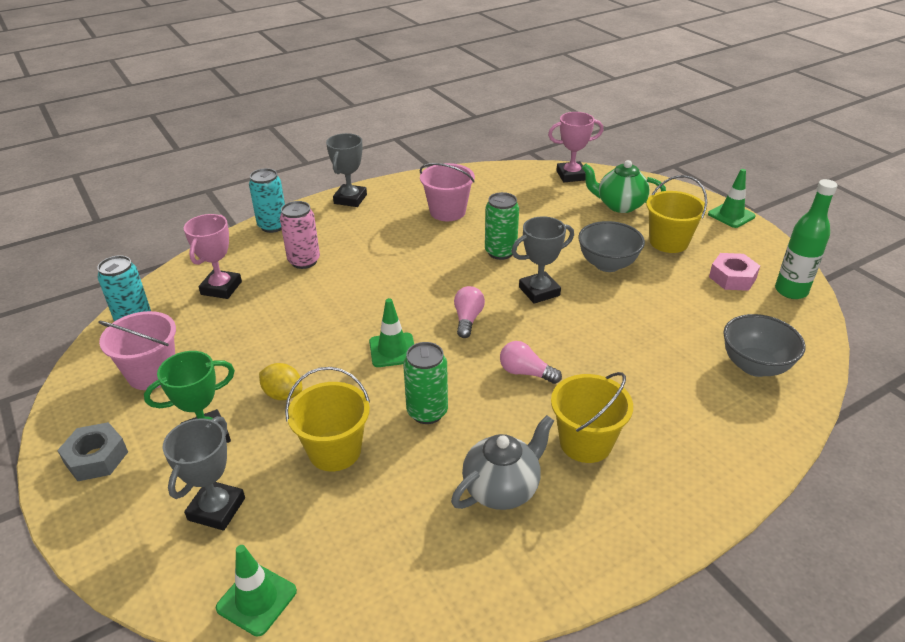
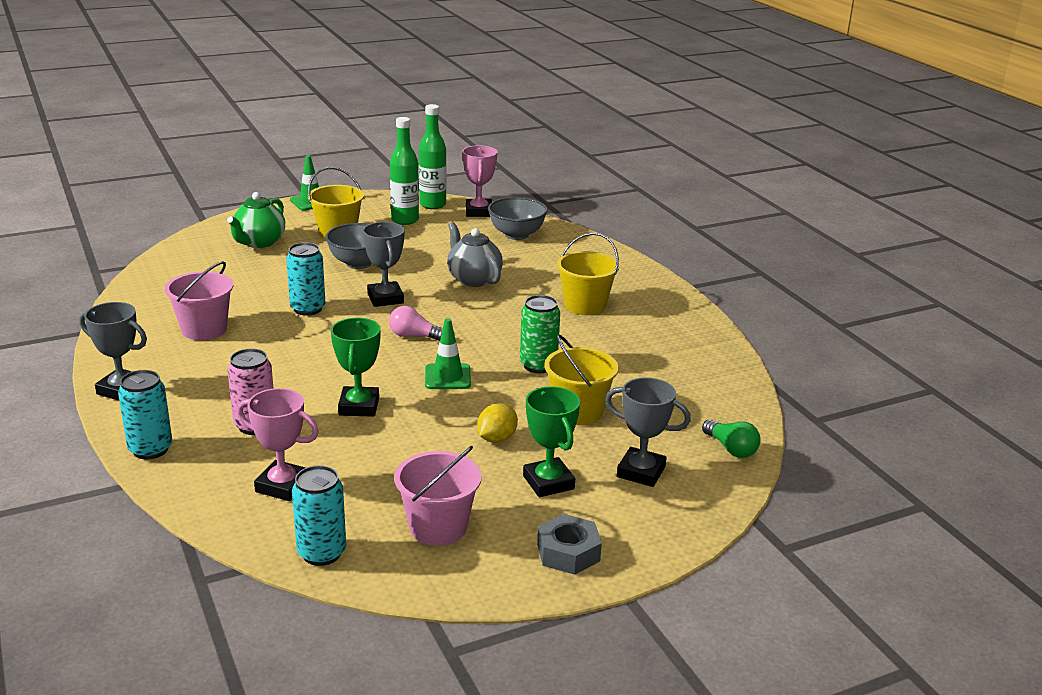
camera: 85 degrees left, 10 degrees down
green traffic cone [216,545,297,637] -> green light bulb [702,419,760,458]
grey teapot [451,415,554,510] -> grey teapot moved to [447,222,503,287]
green can [485,192,519,260] -> turquoise can [286,242,325,316]
pink light bulb [500,341,562,384] -> none
pink trophy [548,112,603,182] -> pink trophy moved to [462,145,498,217]
pink nut [709,253,760,291] -> green bottle [390,117,419,225]
none -> green trophy [331,318,380,417]

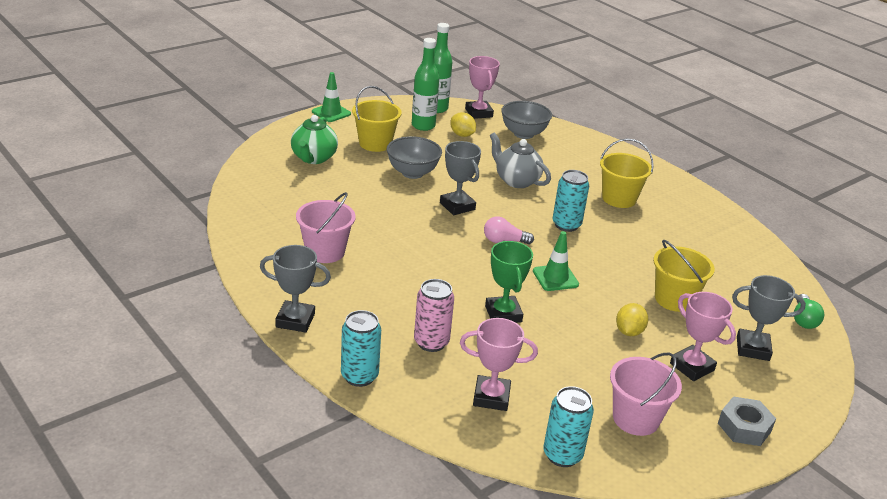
camera: 15 degrees left, 5 degrees up
turquoise can [286,242,325,316] -> turquoise can moved to [553,170,589,232]
green can [520,295,560,373] -> none
green trophy [523,386,580,497] -> pink trophy [670,292,736,381]
green light bulb [702,419,760,458] -> green light bulb turned 60 degrees clockwise [794,294,824,329]
none -> yellow lemon [450,112,476,137]

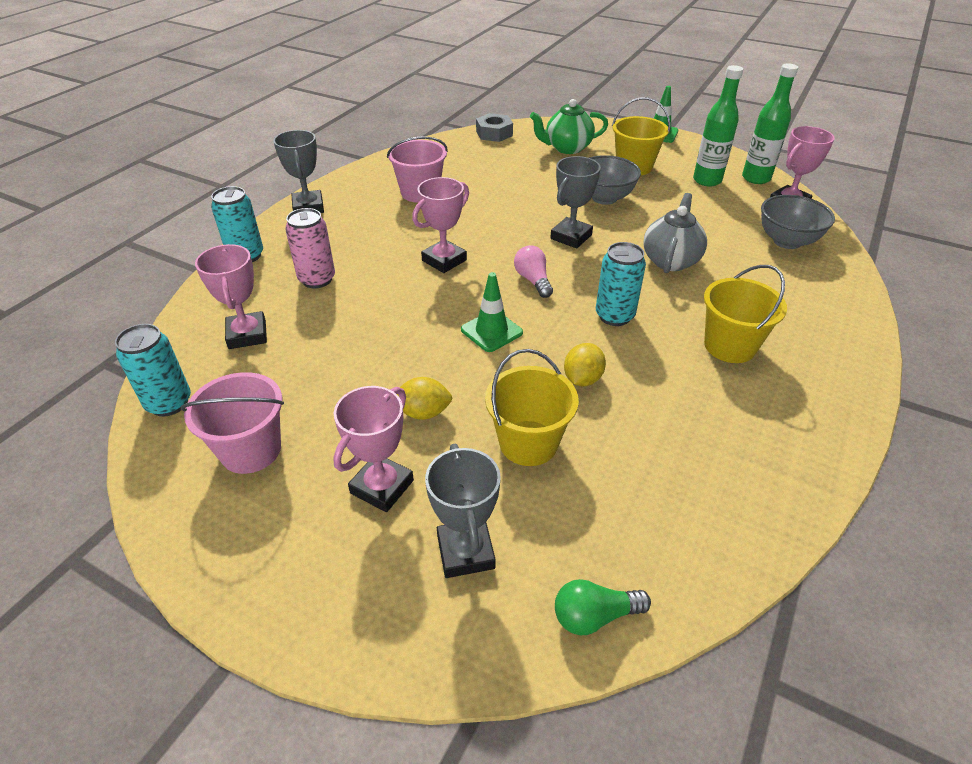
camera: 70 degrees right, 10 degrees up
yellow lemon [450,112,476,137] -> yellow lemon moved to [564,343,606,386]
green trophy [485,241,533,323] -> none
grey nut [718,396,776,446] -> grey nut moved to [476,113,513,142]
none -> pink trophy [412,177,469,273]

